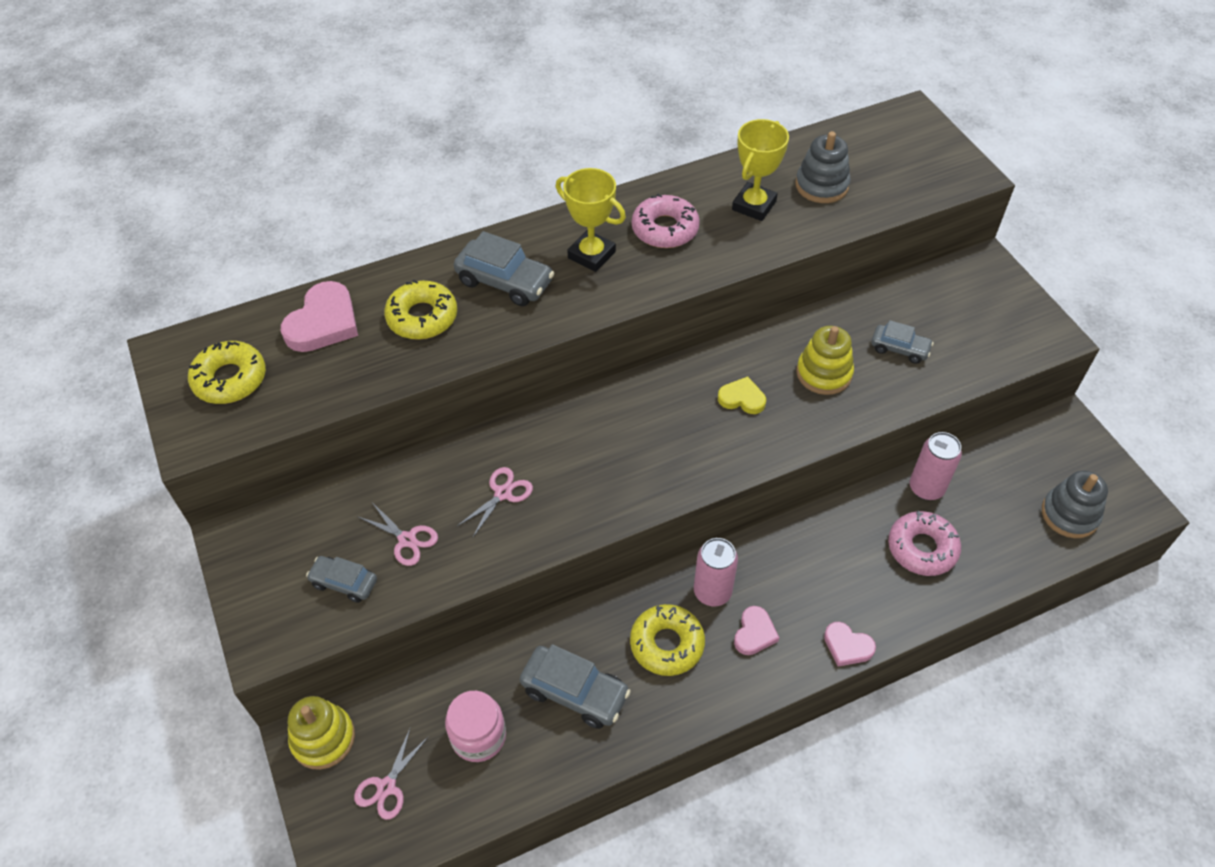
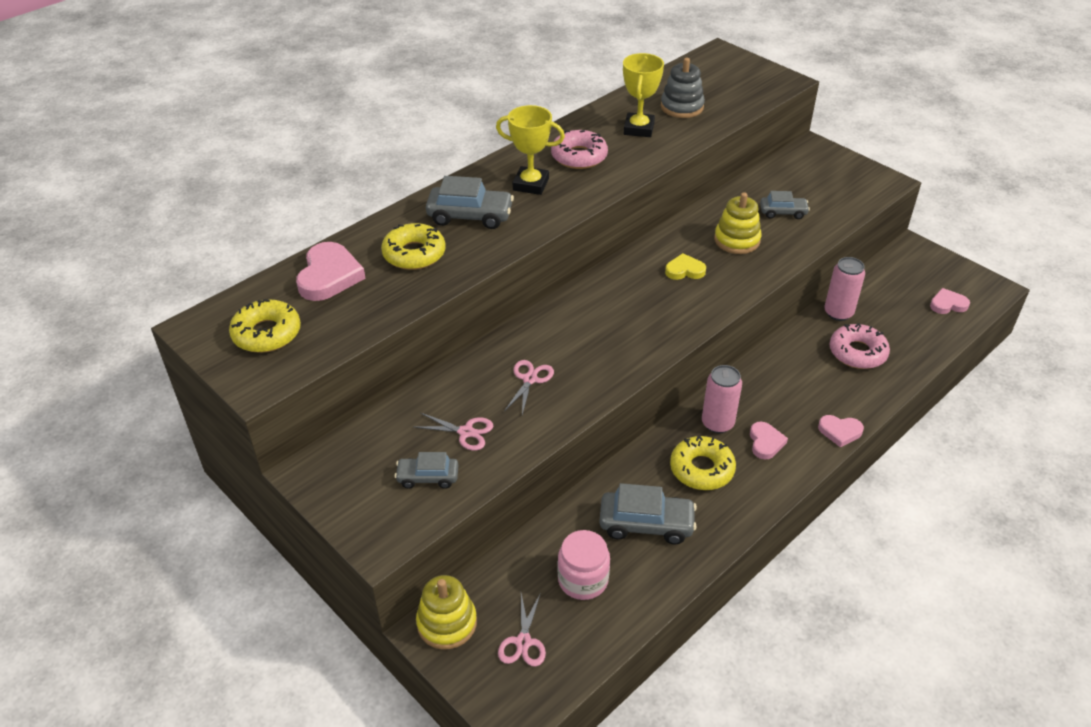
camera: 20 degrees left, 10 degrees down
grey stacking toy [1042,471,1108,538] -> pink heart [930,288,970,314]

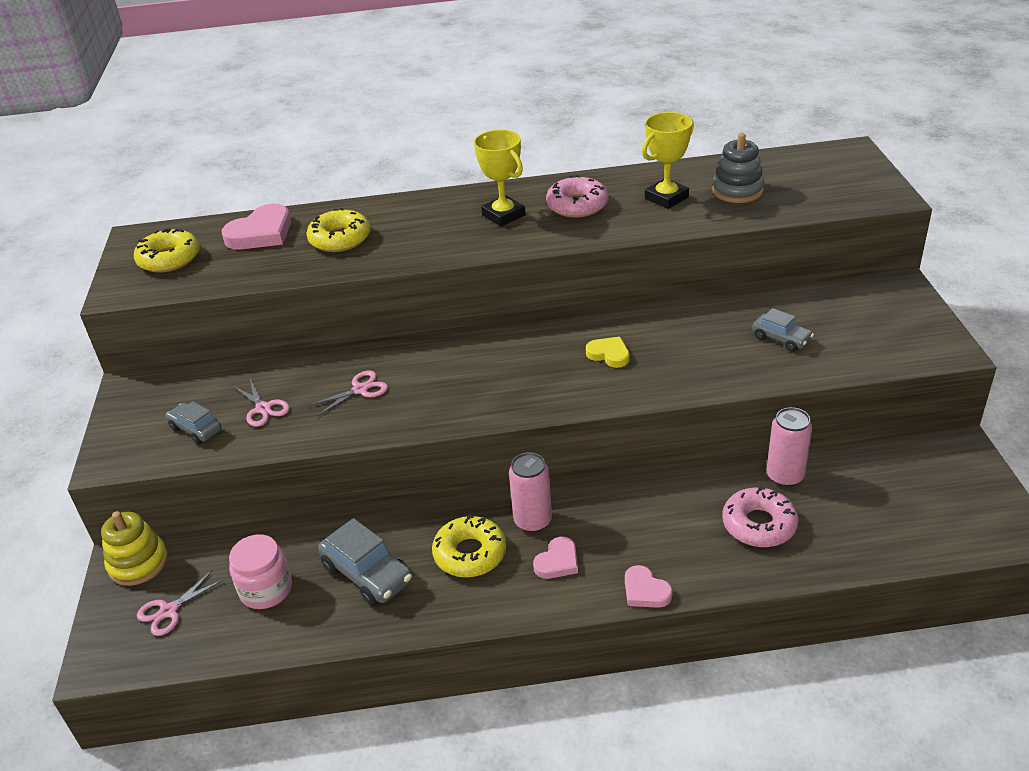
camera: 40 degrees right, 5 degrees down
grey car [426,176,514,229] -> none
yellow stacking toy [714,192,762,254] -> none
pink heart [930,288,970,314] -> none

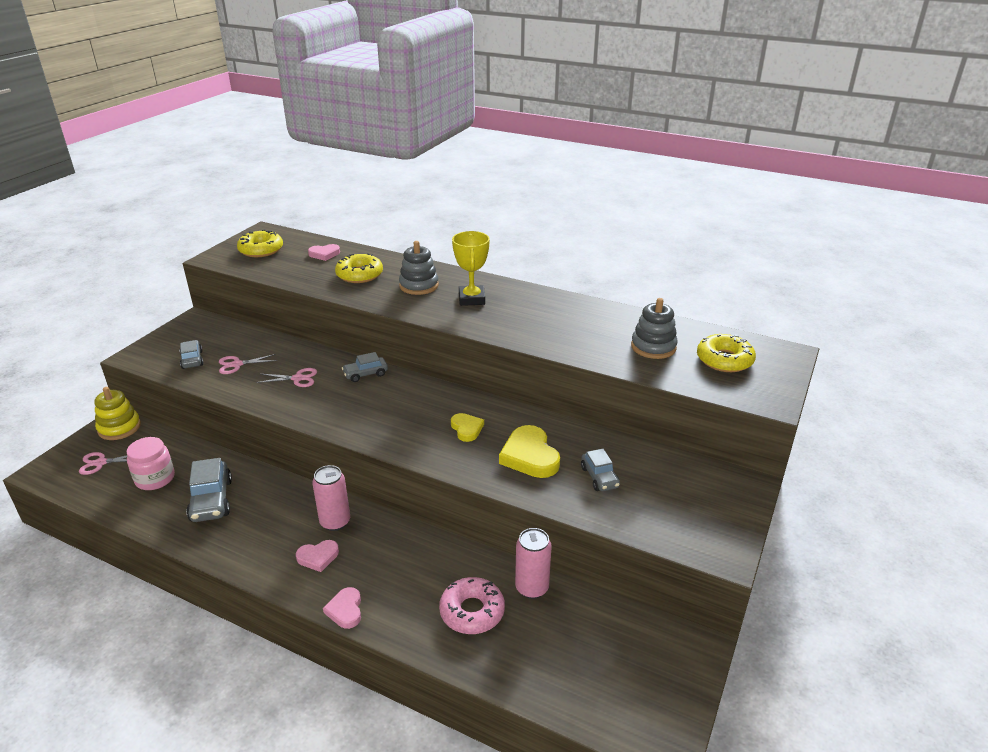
camera: 30 degrees right, 5 degrees down
pink heart [222,204,291,250] -> pink heart [308,244,340,261], size x0.59
pink scissors [232,379,290,427] -> pink scissors turned 75 degrees clockwise [219,354,277,374]
yellow donut [432,514,506,577] -> yellow donut moved to [697,334,756,372]
pink donut [546,175,608,218] -> none
yellow trophy [642,112,694,209] -> none
none -> grey car [342,352,388,382]
none -> grey stacking toy [399,241,439,295]
none -> yellow heart [499,425,560,478]

